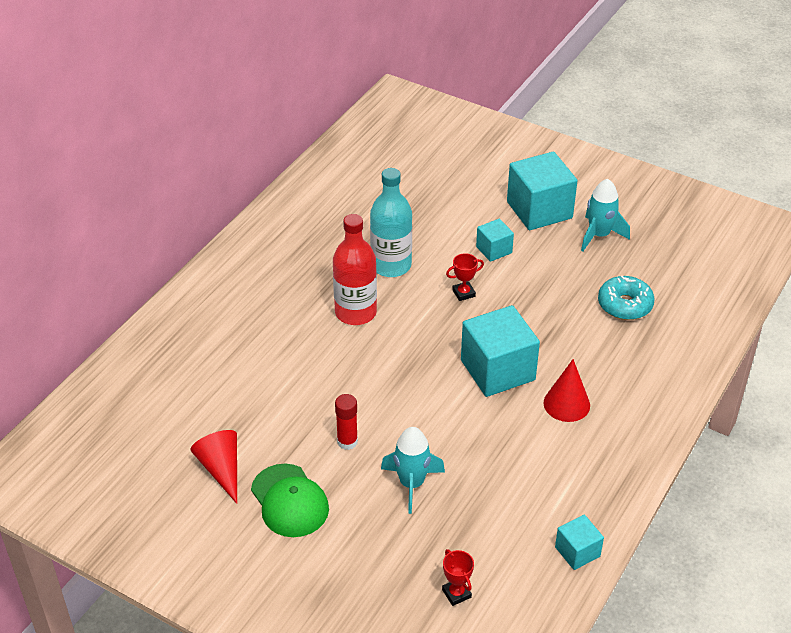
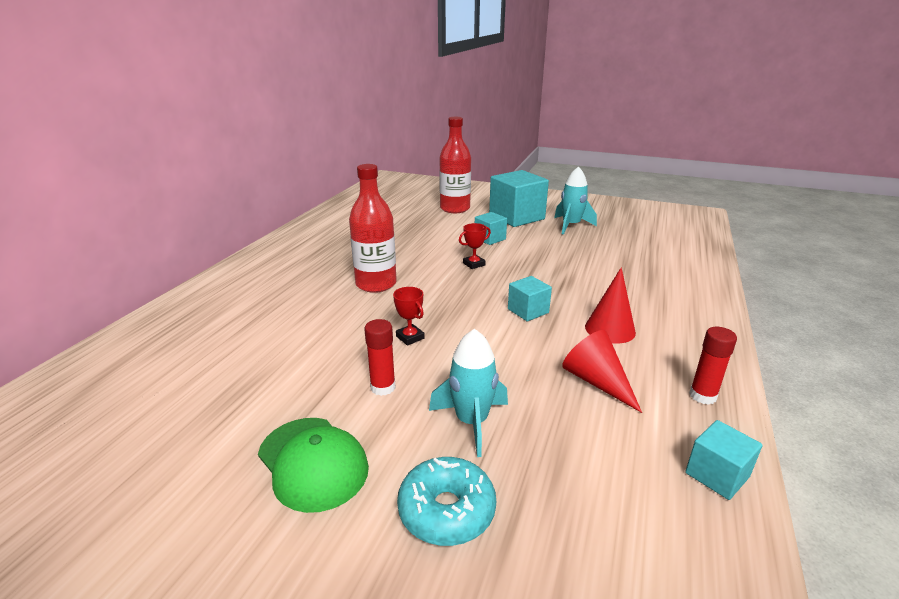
camera: 10 degrees left, 15 degrees down
red cone [190,430,237,504] -> red cone moved to [562,330,642,413]
turquoise bottle [370,168,412,277] -> none
red trophy [442,549,474,606] -> red trophy moved to [393,287,425,346]
turquoise cube [461,305,540,397] -> turquoise cube [508,276,552,321], size x0.52
turquoise donut [598,276,655,320] -> turquoise donut moved to [397,457,496,546]
none -> red bottle [439,117,471,213]
none -> red glue stick [689,327,737,405]

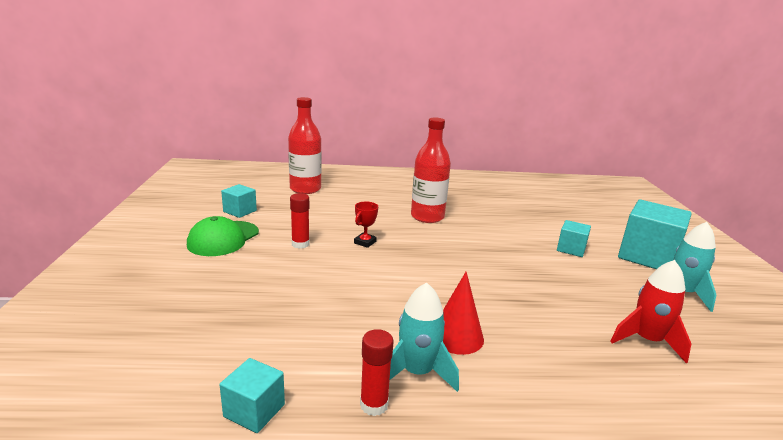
camera: 65 degrees right, 5 degrees down
turquoise donut [397,457,496,546] -> none
turquoise rocket [429,328,508,457] -> turquoise rocket moved to [390,282,459,392]
red bottle [439,117,471,213] -> red bottle moved to [288,97,321,194]
red trophy [459,223,491,269] -> none
turquoise cube [508,276,552,321] -> turquoise cube moved to [221,184,257,218]
red cone [562,330,642,413] -> none
none -> red rocket [610,260,691,364]

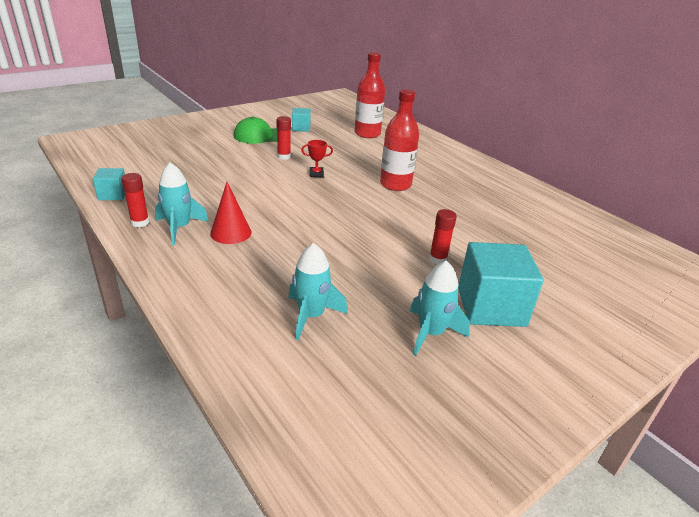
camera: 55 degrees right, 10 degrees up
turquoise cube [557,220,591,257] -> red glue stick [429,209,457,264]
red rocket [610,260,691,364] -> turquoise rocket [288,243,348,341]

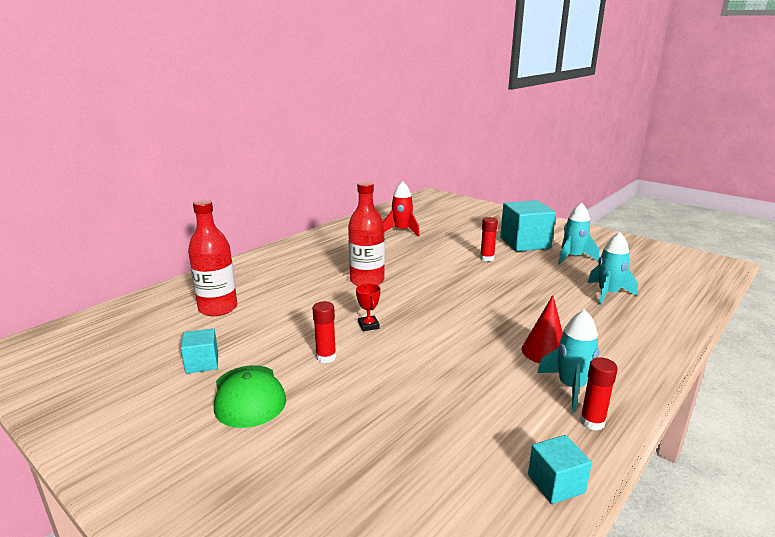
camera: 100 degrees left, 10 degrees down
none -> red rocket [383,181,419,236]

